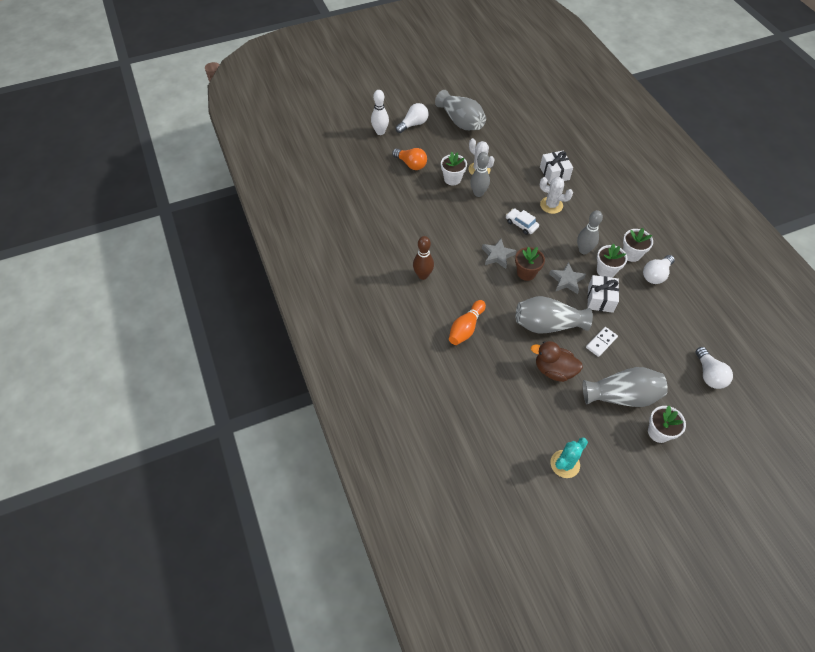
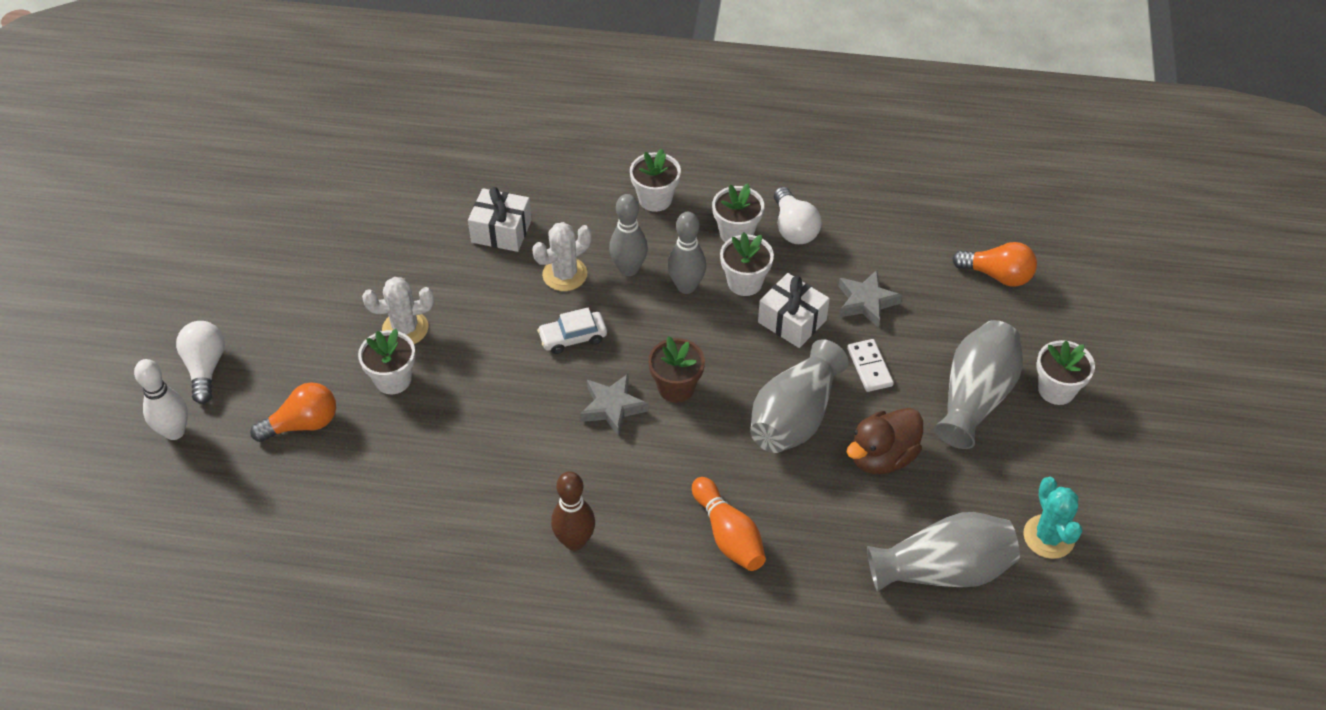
camera: 60 degrees left, 5 degrees down
grey vase [435,90,486,130] -> grey vase moved to [867,512,1020,592]
grey bowling pin [470,152,490,197] -> grey bowling pin moved to [609,194,648,276]
grey star [549,262,586,294] -> grey star moved to [838,270,902,328]
white light bulb [695,347,733,389] -> orange light bulb [952,242,1037,287]
none -> white flower pot [630,148,681,212]

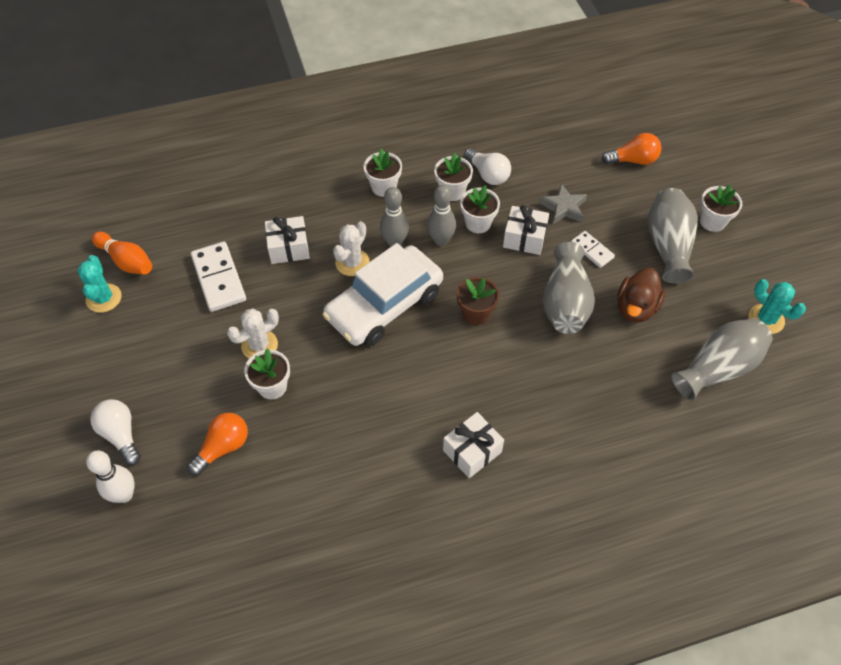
camera: 25 degrees left, 5 degrees up
white car [537,308,607,354] -> white car [323,243,443,346], size x2.40
brown bowling pin [551,471,595,551] -> white gift [443,412,504,478]
grey star [580,374,648,436] -> none
orange bowling pin [692,477,766,571] -> orange bowling pin moved to [92,231,152,275]
none -> turquoise cactus [77,255,122,313]
none -> white domino [191,242,246,312]

